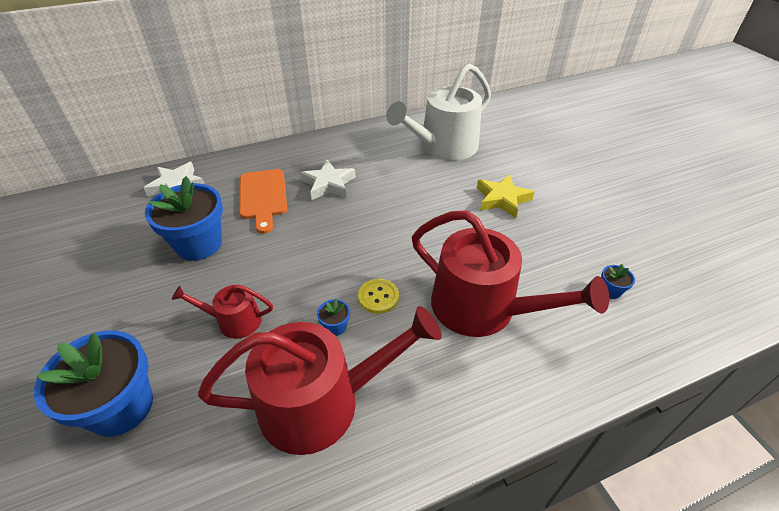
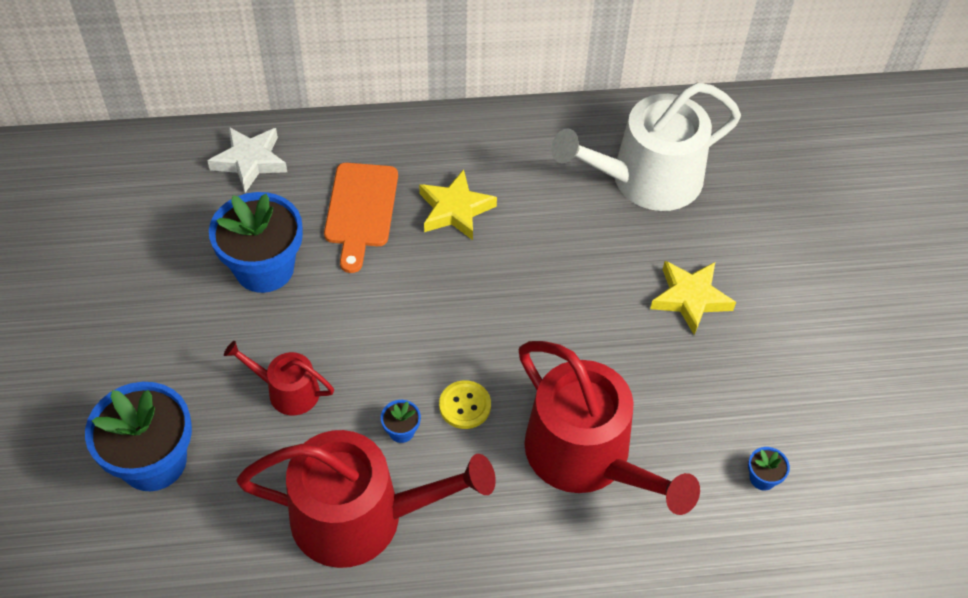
camera: 15 degrees right, 10 degrees up
white star [300,159,356,200] -> yellow star [419,169,497,240]

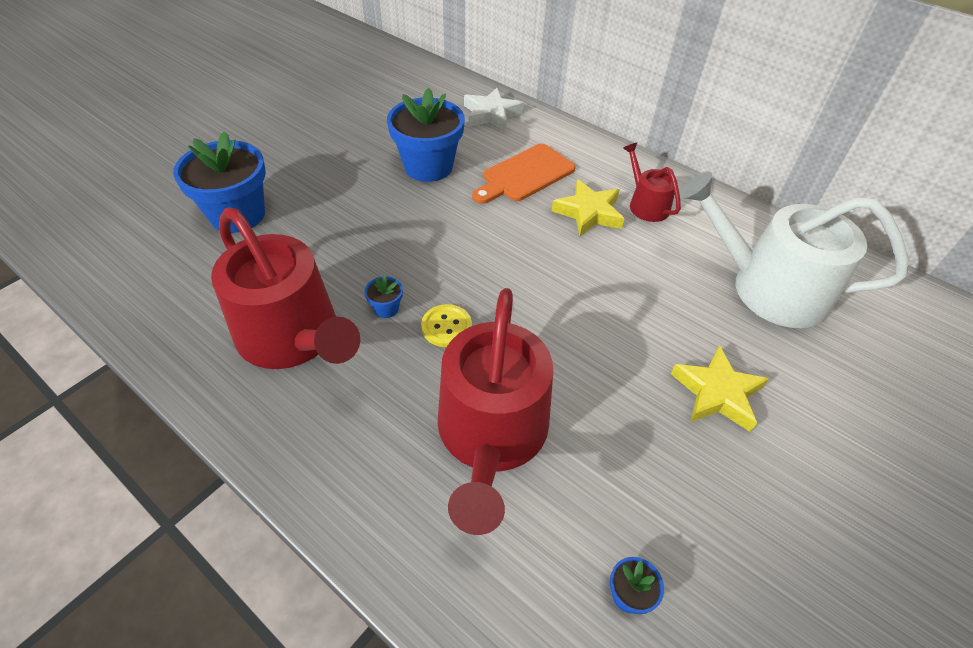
camera: 45 degrees right, 5 degrees down
red watering can [224,341,334,415] -> red watering can moved to [623,143,681,222]

